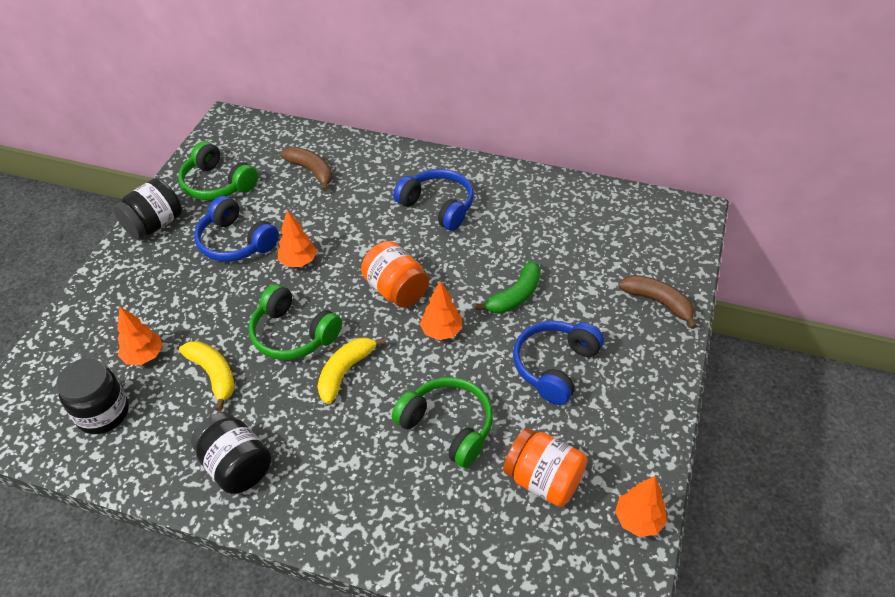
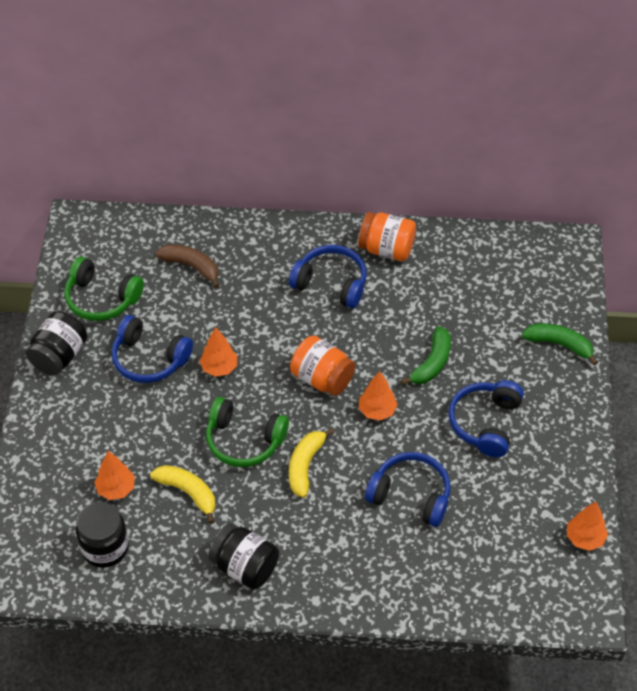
camera: 15 degrees left, 5 degrees up
green headphones [392,377,493,468] -> blue headphones [365,452,450,527]
orange jar [503,428,587,507] -> orange jar moved to [358,212,416,261]
brown banana [618,275,697,329] -> green banana [522,323,598,365]

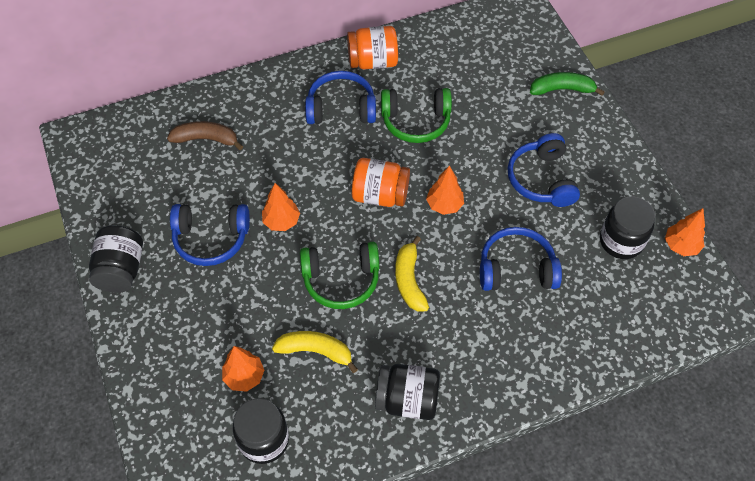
camera: 25 degrees left, 5 degrees up
green headphones [64,257,144,321] -> green headphones moved to [381,88,452,143]
green banana [401,326,451,385] -> none
none -> black jar [600,196,655,259]

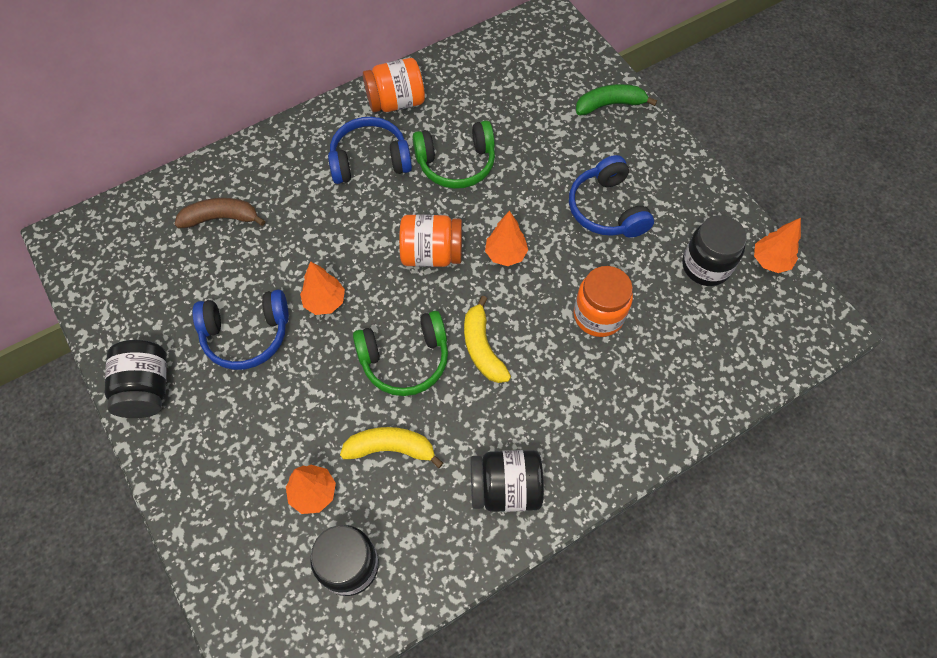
camera: 10 degrees left, 5 degrees up
blue headphones [480,227,562,291] -> orange jar [574,266,633,337]

